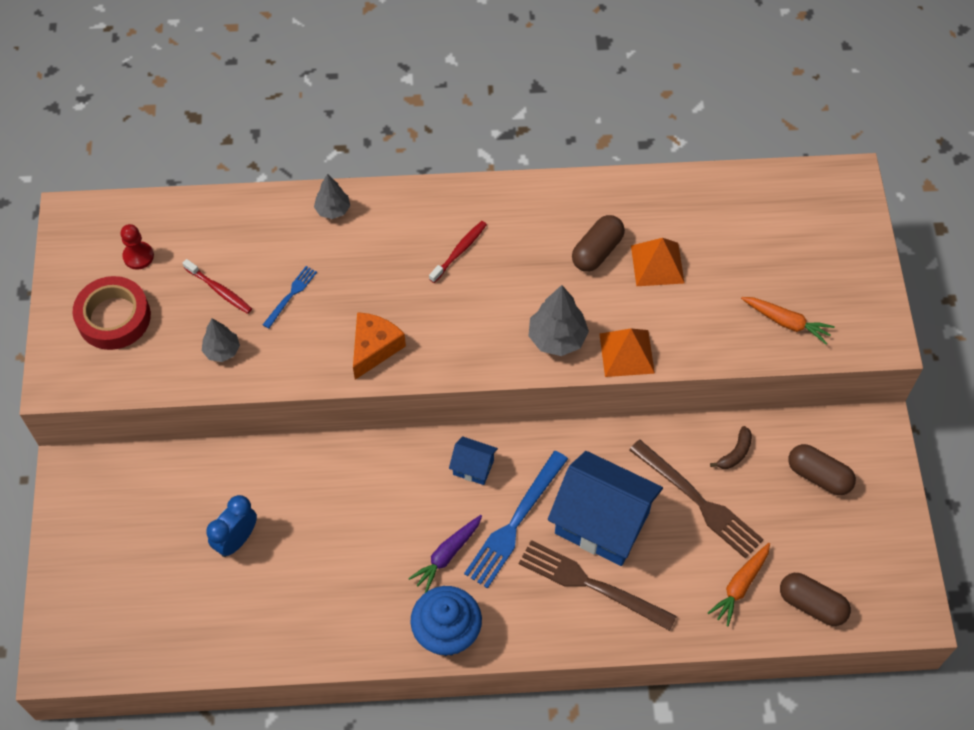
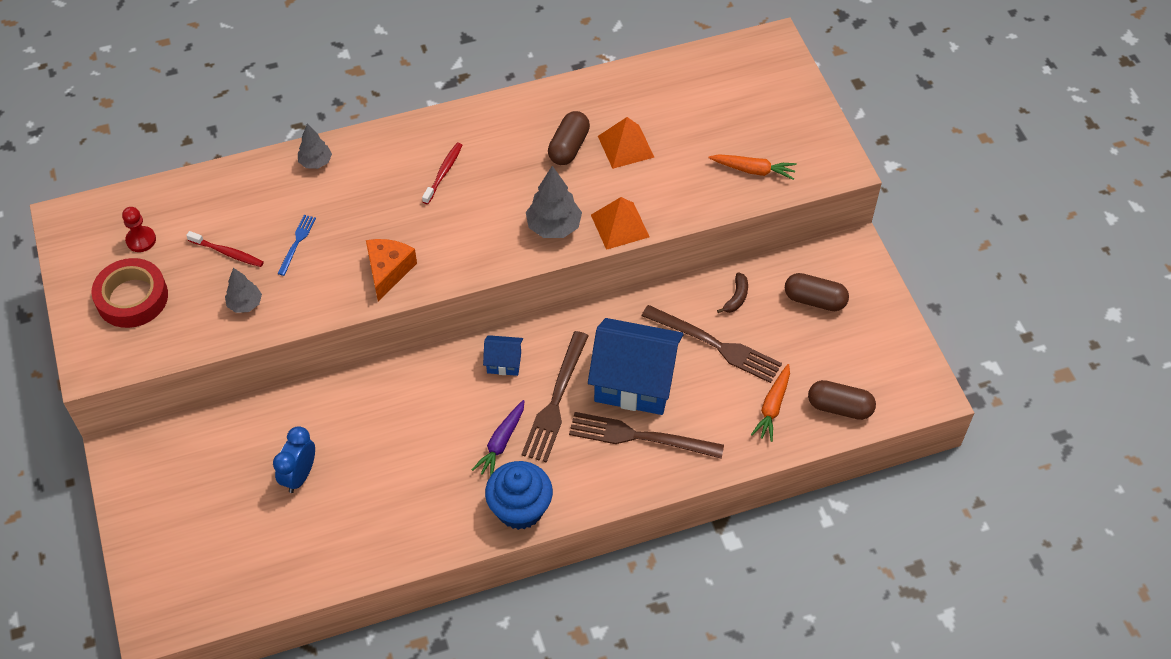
camera: 15 degrees left, 5 degrees down
blue fork [464,451,568,589] -> brown fork [522,331,589,463]

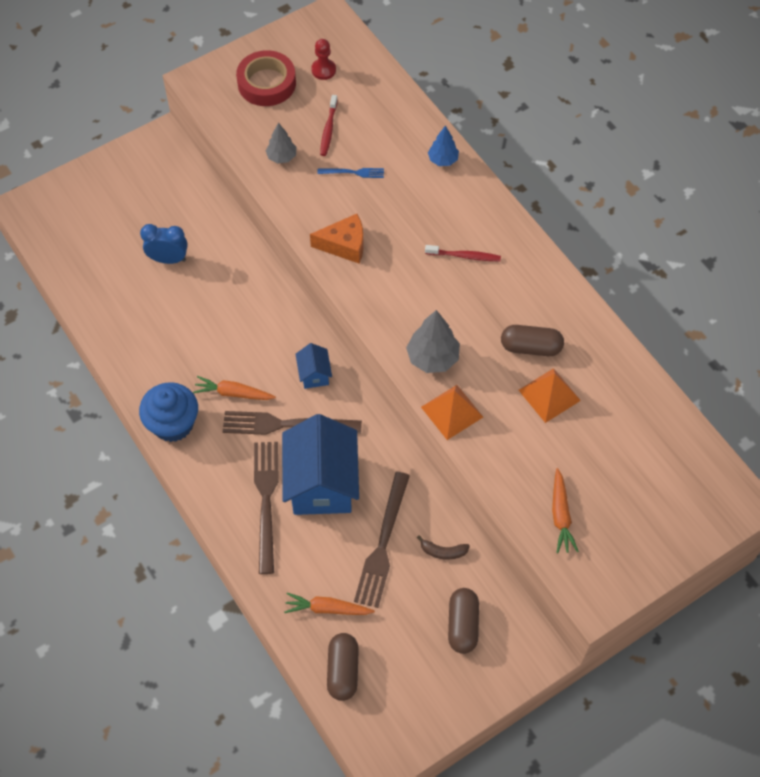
camera: 75 degrees right, 5 degrees up
grey tree [298,124,332,169] -> blue tree [428,126,459,166]
purple carrot [472,400,524,476] -> orange carrot [193,376,276,400]

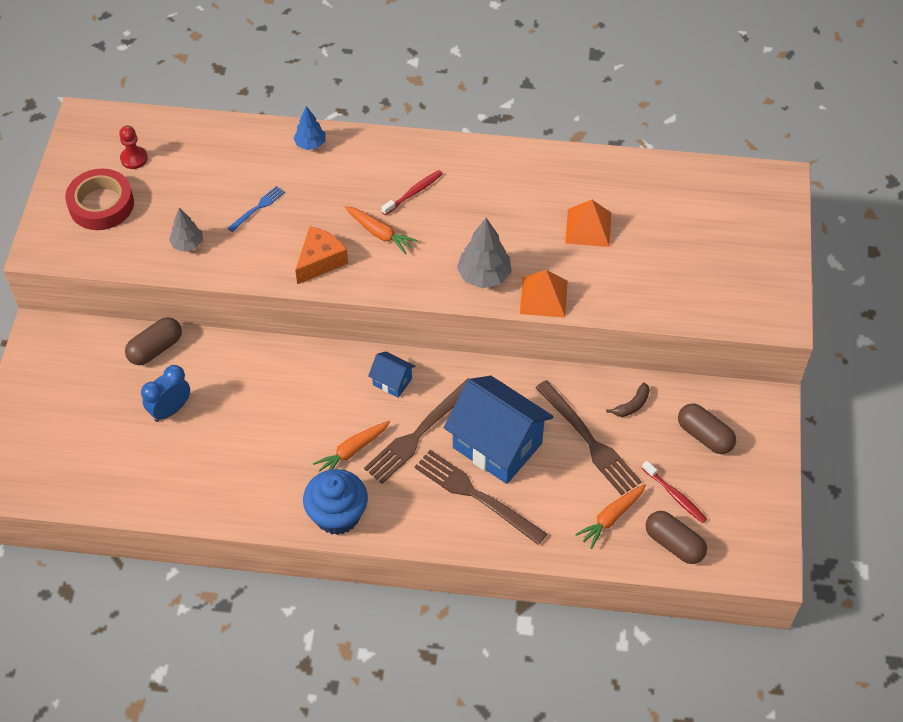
camera: 50 degrees left, 5 degrees down
red toothbrush [320,95,338,156] -> red toothbrush moved to [642,461,707,523]
brown capsule [501,325,564,356] -> brown capsule moved to [125,317,182,365]
orange carrot [552,468,579,554] -> orange carrot moved to [345,206,418,254]

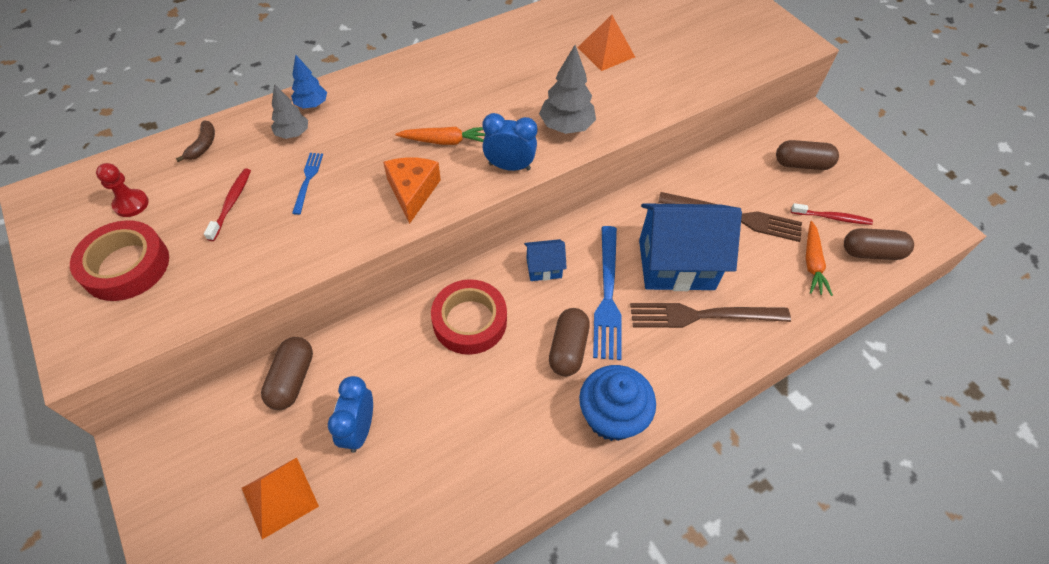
camera: 40 degrees left, 0 degrees up
grey tree [169,208,203,252] -> grey tree moved to [271,84,308,139]
orange carrot [313,421,390,472] -> brown capsule [549,308,590,376]
brown fork [364,378,469,484] -> blue fork [593,226,622,360]
red toothbrush [381,170,443,215] -> red toothbrush moved to [204,168,251,241]
orange pyramid [520,270,568,318] -> orange pyramid moved to [242,458,319,540]
brown banana [606,382,650,417] -> brown banana moved to [176,121,215,162]
none -> red tape [431,279,507,355]
none -> blue clock [482,113,537,171]

